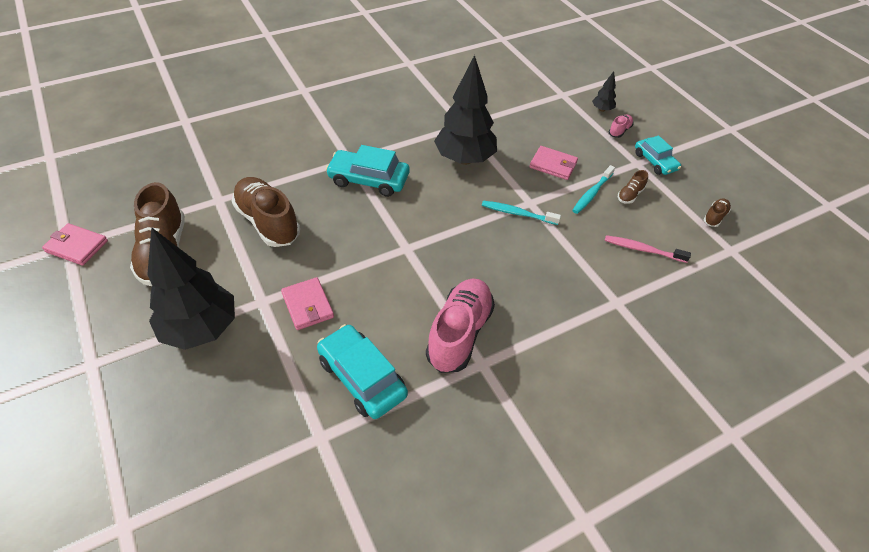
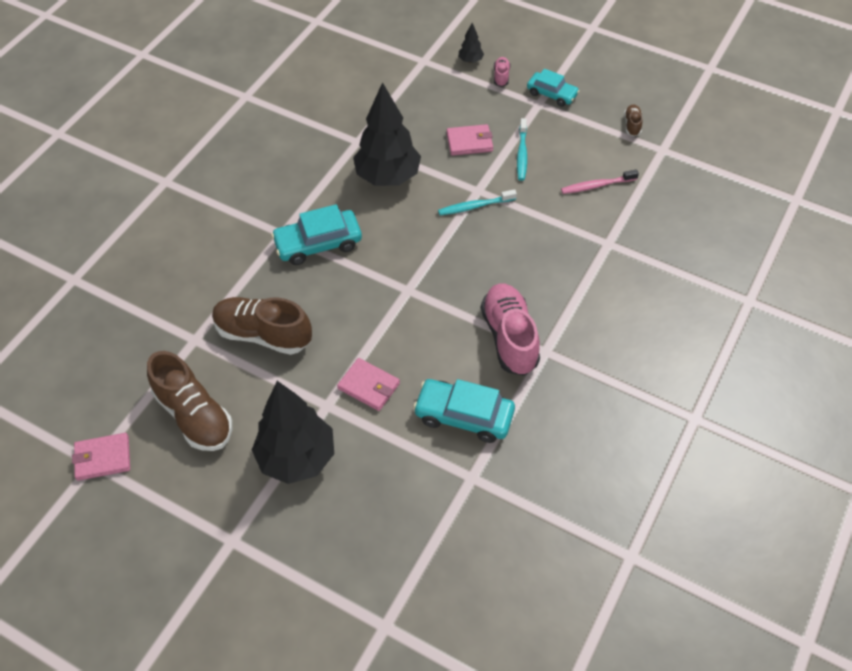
camera: 30 degrees left, 5 degrees up
brown shoe [618,170,648,204] -> none

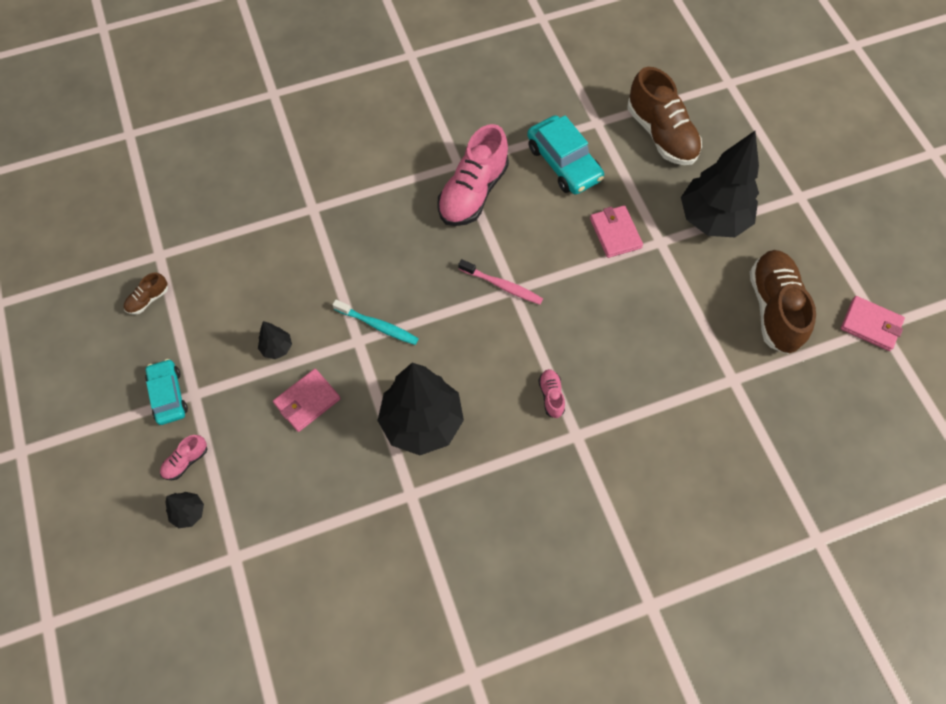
camera: 140 degrees left, 10 degrees up
brown shoe [212,297,312,355] -> brown shoe moved to [627,67,702,165]
turquoise car [271,204,362,265] -> pink shoe [538,369,565,418]
pink wallet [447,124,493,156] -> pink wallet turned 75 degrees counterclockwise [273,369,341,432]
turquoise toothbrush [517,118,527,181] -> black tree [258,321,292,359]
pink toothbrush [561,169,639,194] -> pink toothbrush moved to [458,259,543,305]

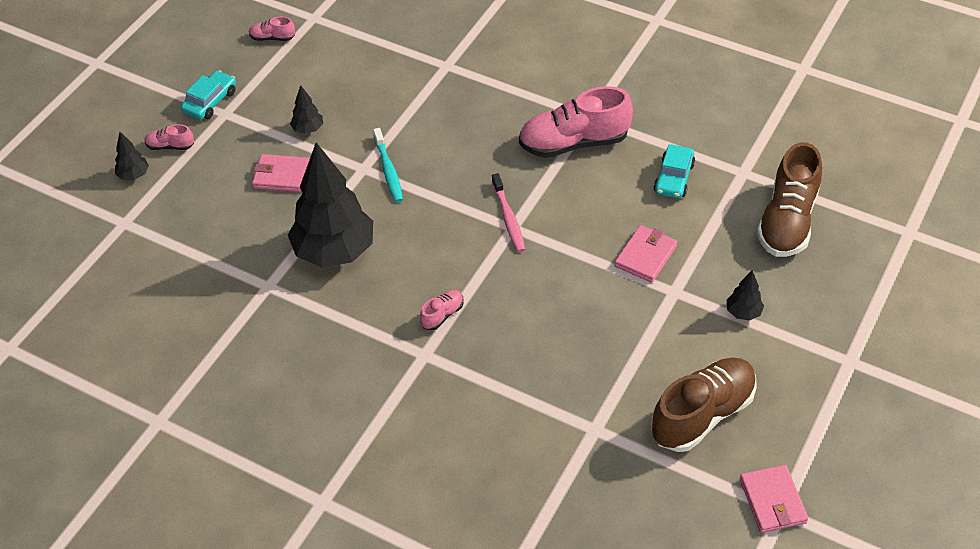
camera: 50 degrees right, 15 degrees down
brown shoe [124,273,168,315] -> pink shoe [249,17,295,41]
turquoise car [527,115,604,194] -> turquoise car [654,144,695,199], size x0.66
black tree [681,131,759,237] -> black tree [727,270,764,321], size x0.42

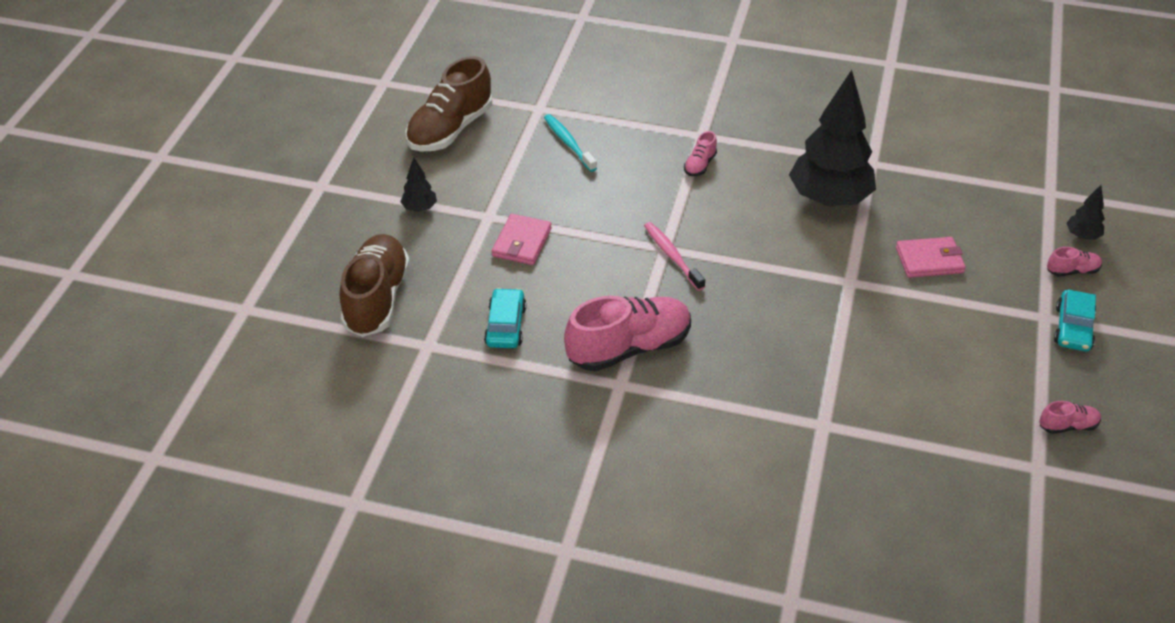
camera: 165 degrees right, 5 degrees down
black tree [290,85,323,134] -> none
turquoise toothbrush [373,128,403,202] -> turquoise toothbrush moved to [544,114,597,172]
pink wallet [740,465,808,533] -> none

